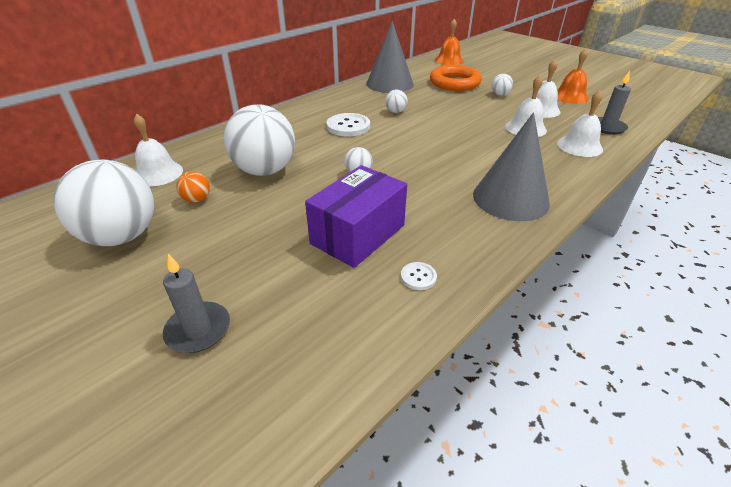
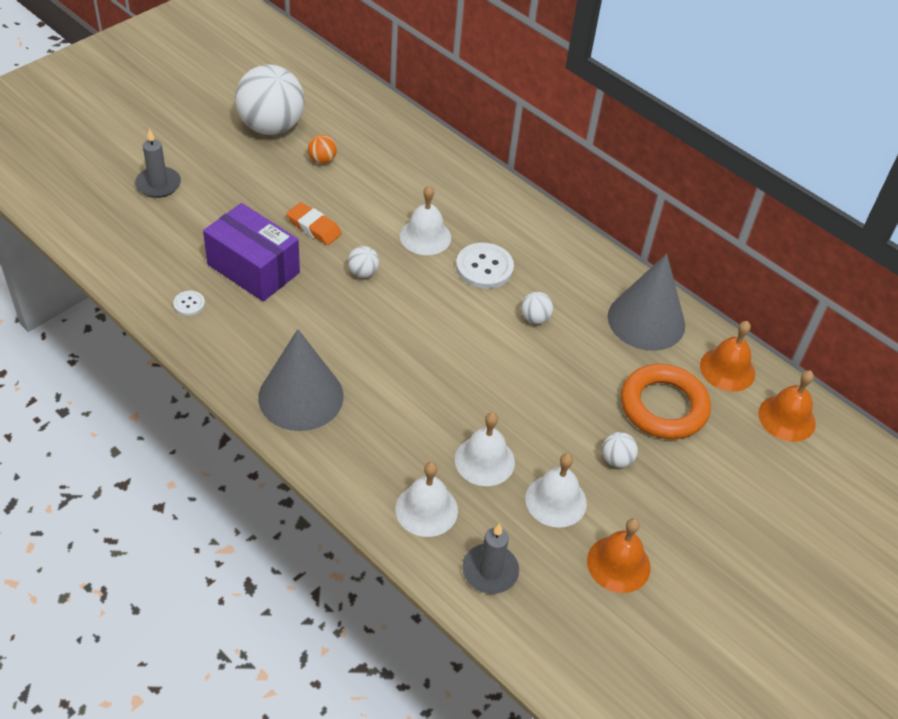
camera: 85 degrees right, 10 degrees up
white bell [134,114,183,187] -> white bell moved to [400,185,451,255]
white ball [224,104,295,176] -> none
none -> orange eraser [286,202,342,245]
none -> orange bell [700,321,755,392]

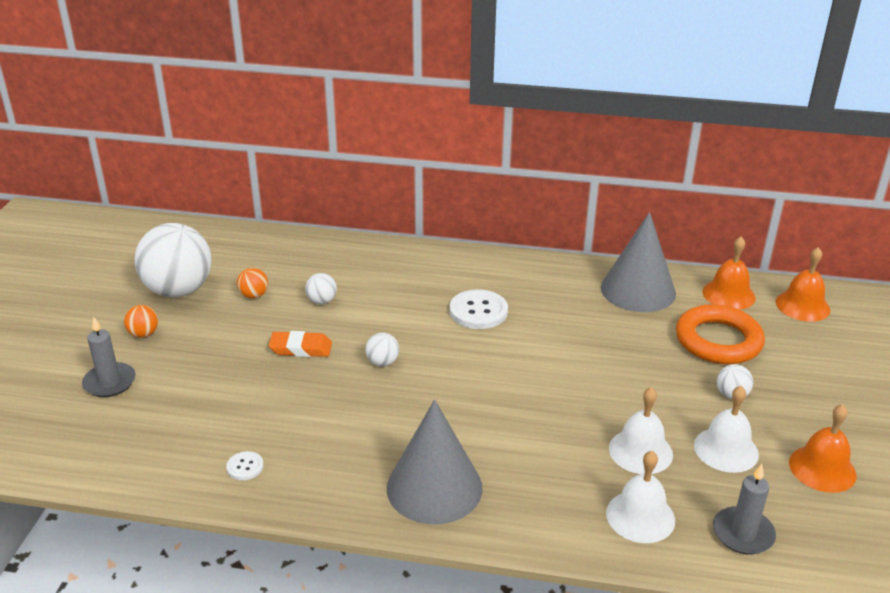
camera: 30 degrees left, 15 degrees down
purple box [203,203,300,301] -> none
white bell [400,185,451,255] -> none
white ball [521,292,553,324] -> white ball moved to [305,273,337,304]
none -> orange ball [124,305,158,338]

